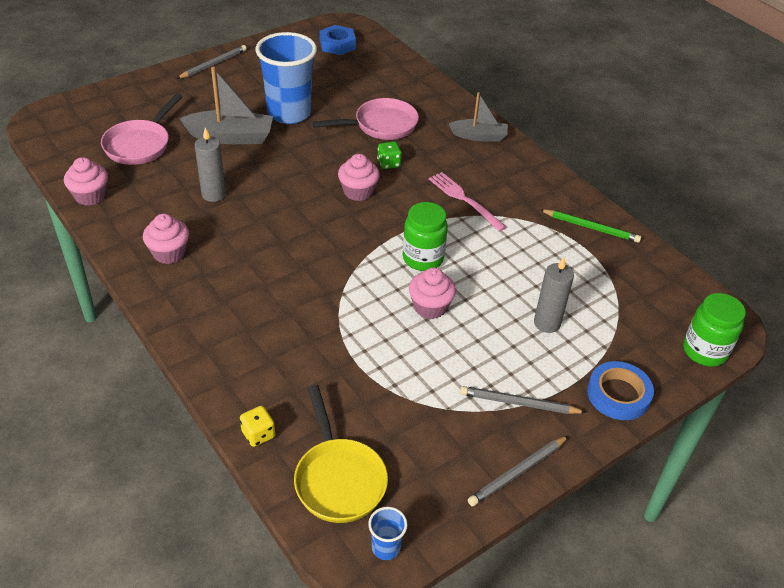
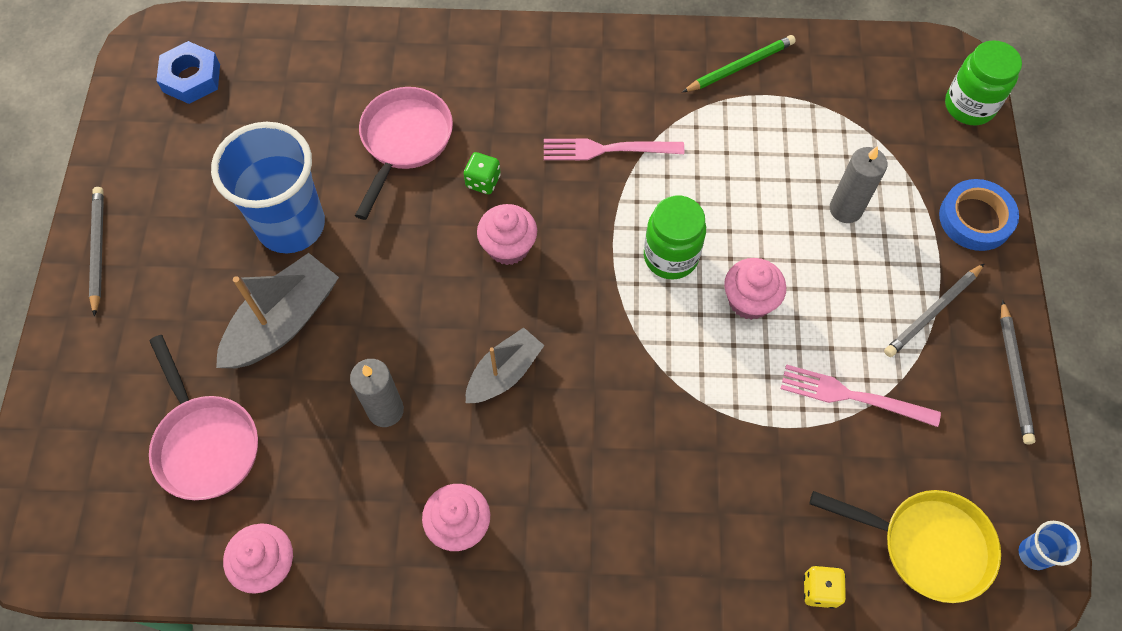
camera: 50 degrees left, 20 degrees up
grey boat [449,92,508,142] -> grey boat moved to [466,328,545,403]
none -> pink fork [781,364,941,427]

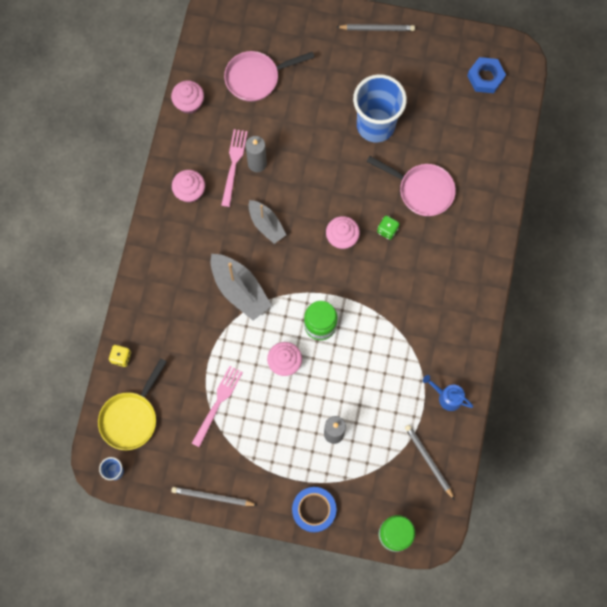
camera: 100 degrees right, 10 degrees up
grey boat [216,253,339,368] -> grey boat moved to [211,254,272,321]
pink fork [544,138,684,160] -> pink fork moved to [221,129,248,207]
green pencil [682,35,796,92] -> blue watering can [423,375,474,411]
grey pencil [884,263,985,357] -> grey pencil moved to [405,425,455,500]

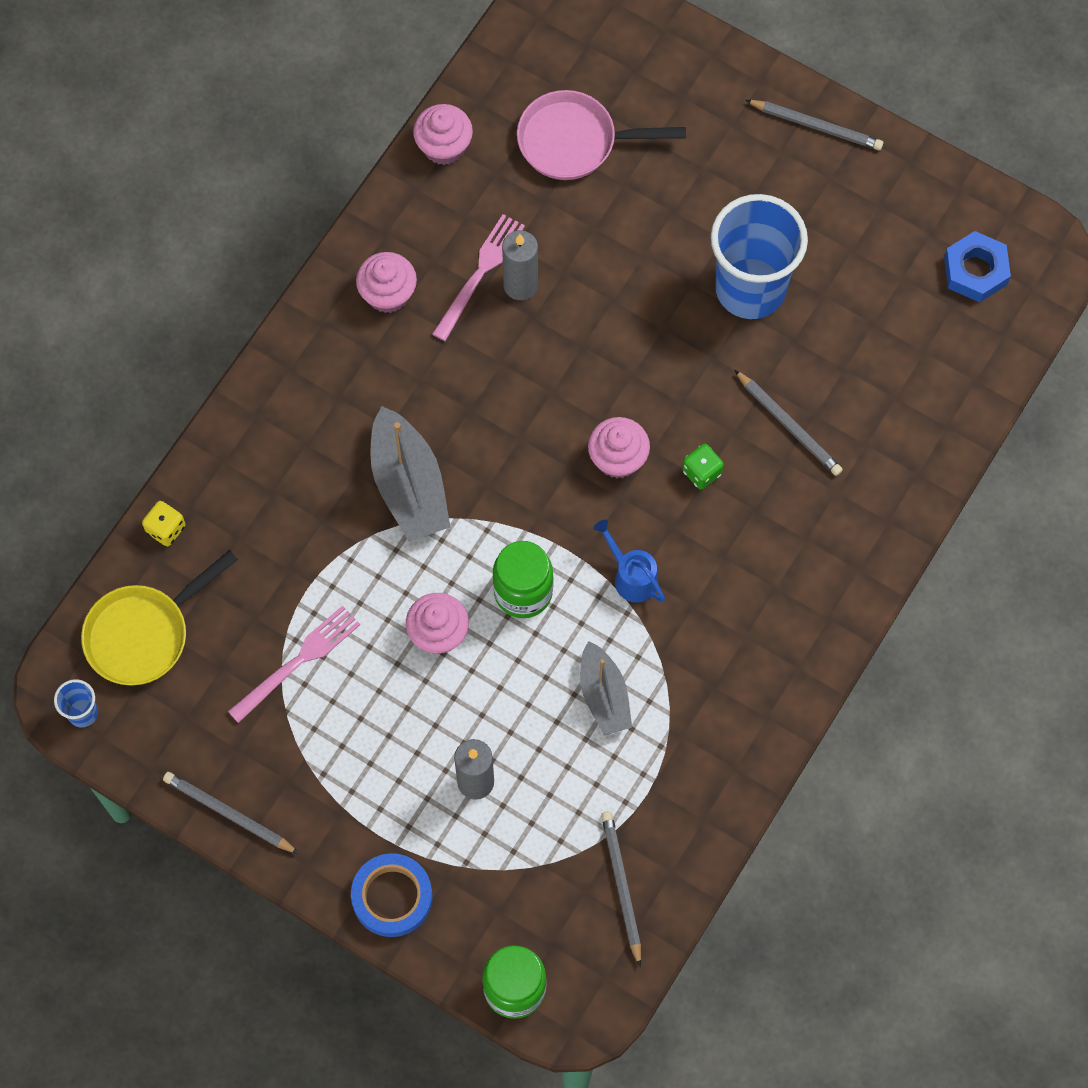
camera: 20 degrees right, 5 degrees down
grey boat [249,200,286,244] -> grey boat moved to [580,641,632,736]
pink pan [366,156,456,216] -> grey pencil [735,370,843,476]
blue watering can [423,375,474,411] -> blue watering can moved to [593,519,665,603]

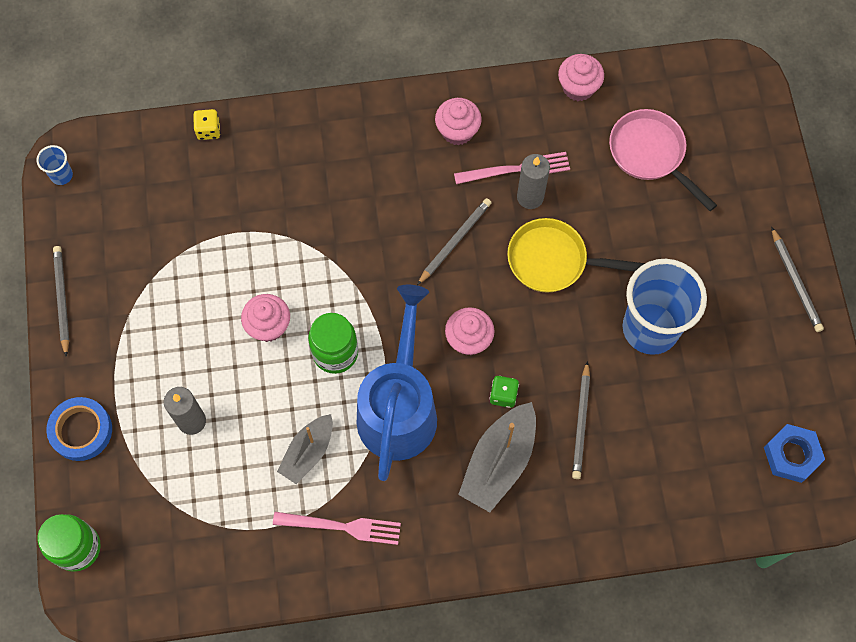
camera: 50 degrees right, 0 degrees up
yellow pan [81,550,238,685] -> yellow pan moved to [507,218,645,293]
pink fork [228,605,360,723] -> pink fork moved to [273,512,401,545]
grey boat [370,406,450,541] -> grey boat moved to [458,402,536,512]
blue watering can [593,519,665,603] -> blue watering can [357,285,437,481], size x2.36
grey pencil [601,811,641,967] -> grey pencil moved to [417,198,491,285]

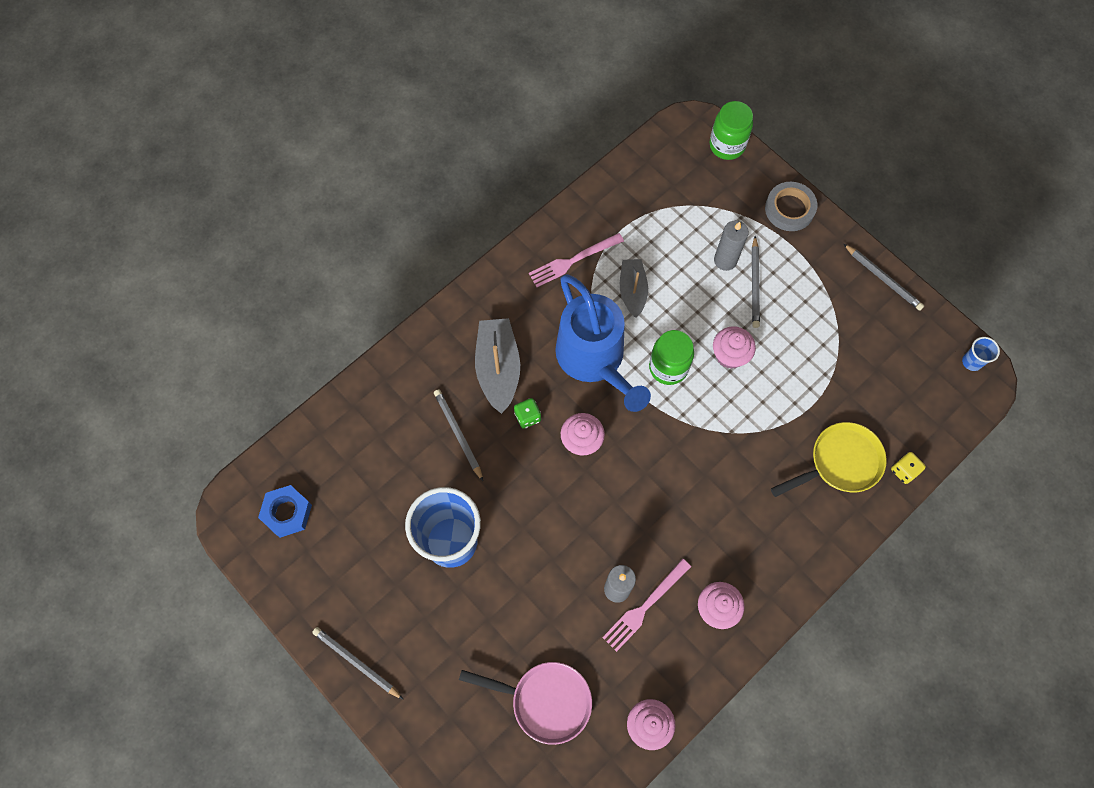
camera: 145 degrees right, 0 degrees up
blue tape [46,397,112,461] -> grey tape [765,182,817,231]
grey pencil [417,198,491,285] -> grey pencil moved to [752,236,760,328]
yellow pan [507,218,645,293] -> yellow pan moved to [771,422,887,497]

